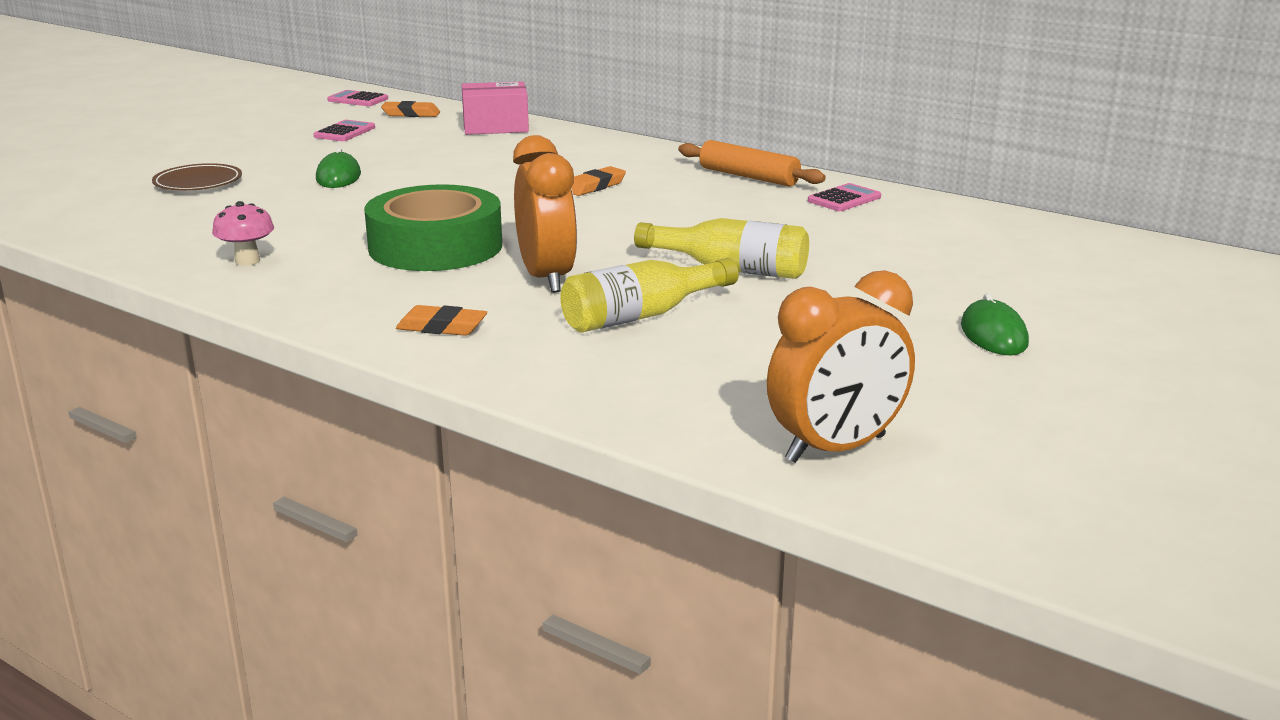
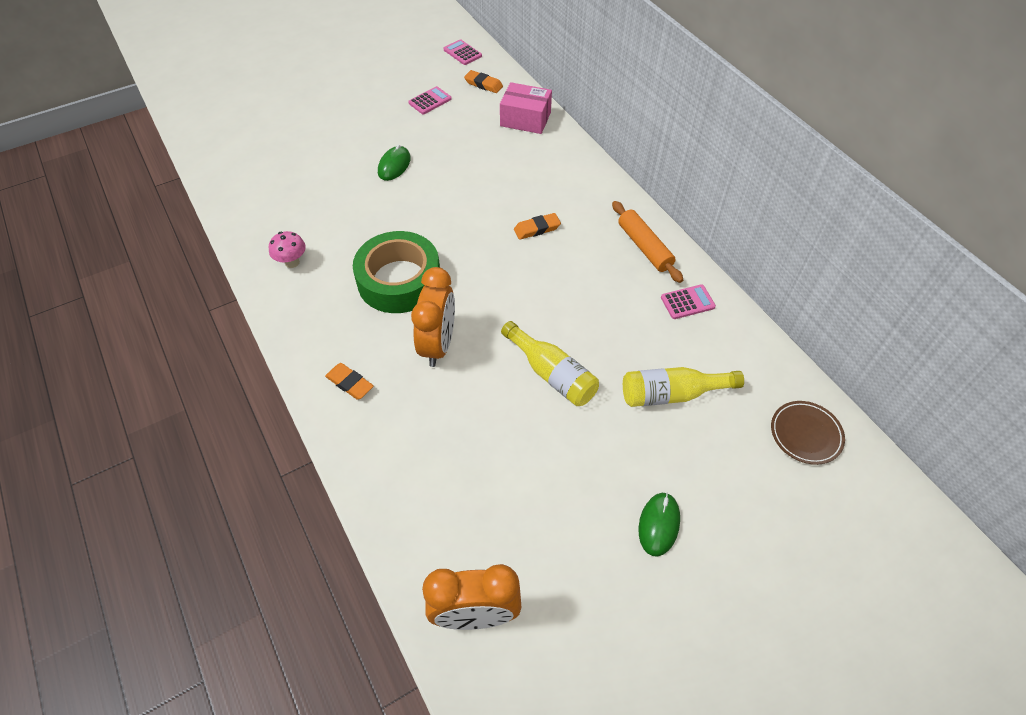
camera: 25 degrees right, 30 degrees up
brown plate [152,163,242,190] -> brown plate moved to [771,401,845,465]
yellow bottle [560,258,739,333] -> yellow bottle moved to [623,367,744,407]

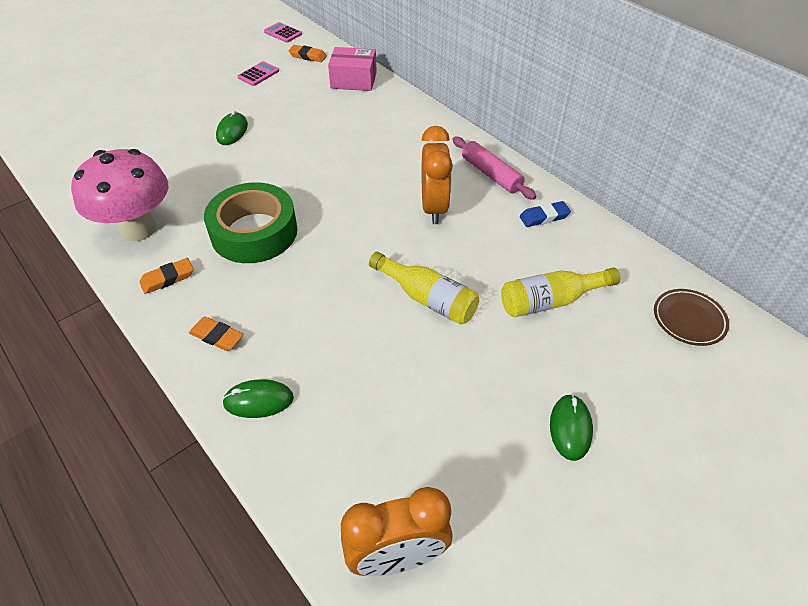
camera: 10 degrees left, 5 degrees down
pink mushroom [269,231,306,268] -> pink mushroom [71,149,168,242], size x2.31
orange clock [411,267,455,367] -> orange clock moved to [421,126,453,224]
orange eraser [514,213,561,240] -> orange eraser moved to [140,258,193,294]
orange rolling pin [612,201,683,283] -> pink rolling pin [452,137,536,200]
pink calculator [661,284,716,319] -> blue eraser [520,201,571,227]
none -> green mouse [222,379,294,418]

